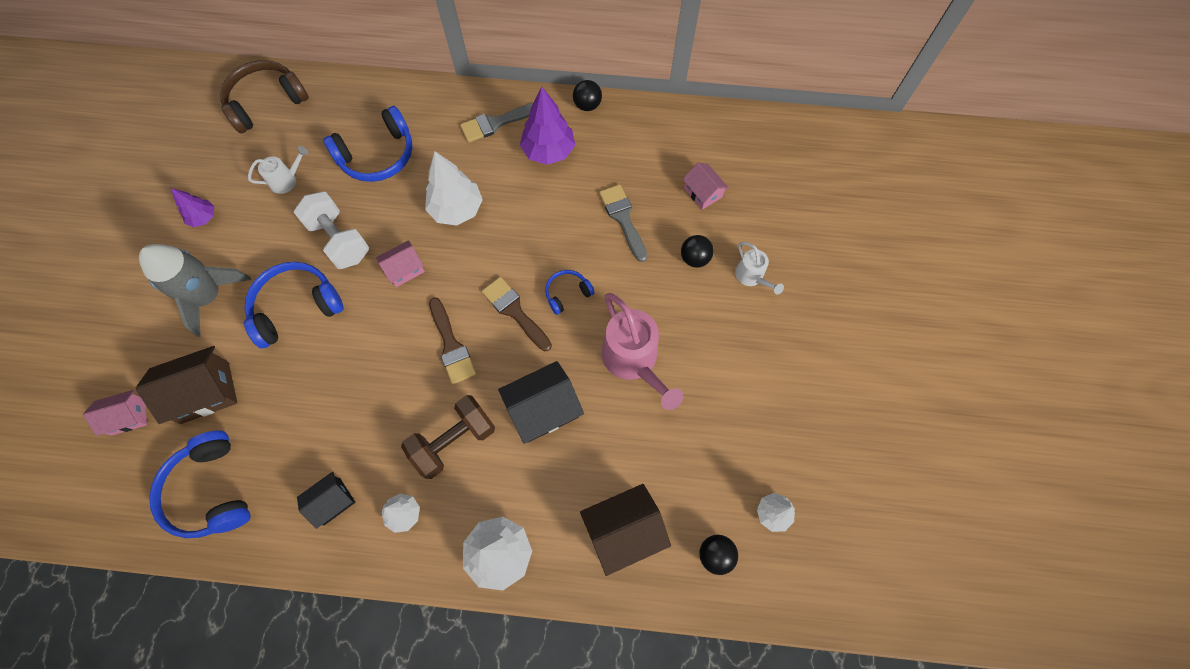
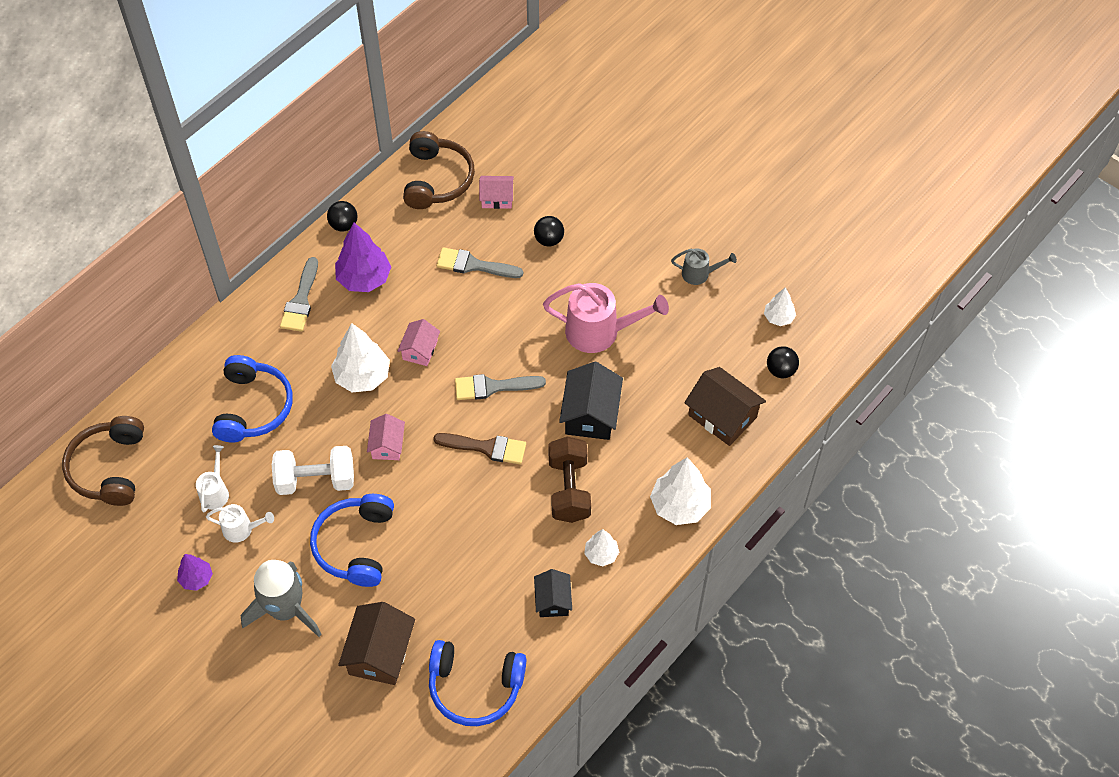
camera: 55 degrees left, 10 degrees down
pink house [83,390,147,436] -> pink house moved to [397,319,440,366]
brown brush [482,277,552,351] -> grey brush [455,374,546,400]
blue headphones [545,270,595,315] -> none
brown house [580,484,671,576] -> brown house turned 60 degrees counterclockwise [684,367,766,446]
white watering can [735,242,784,295] -> white watering can moved to [206,504,274,542]
none -> brown headphones [403,131,475,209]
none -> grey watering can [671,248,737,285]

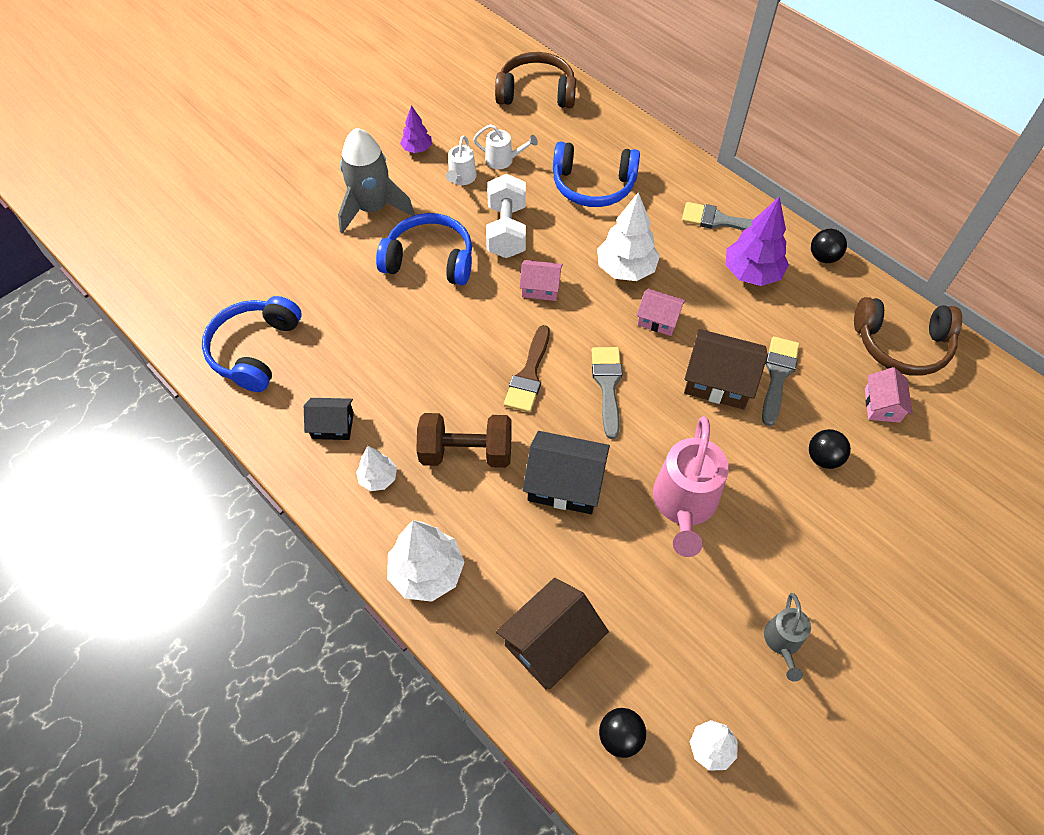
camera: 95 degrees right, 0 degrees up
brown house [338,602,415,685] -> brown house moved to [684,329,768,410]

